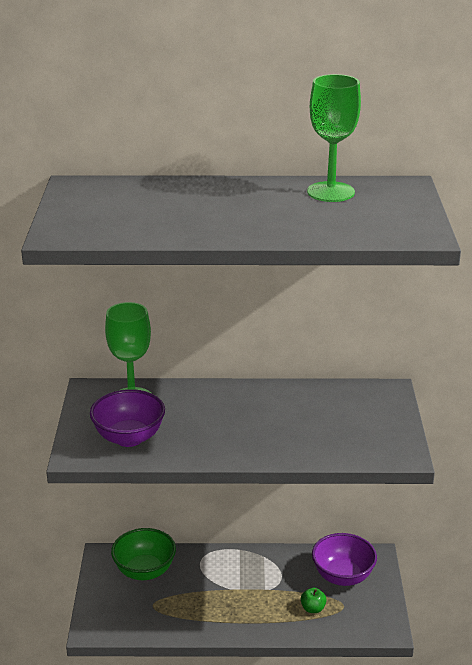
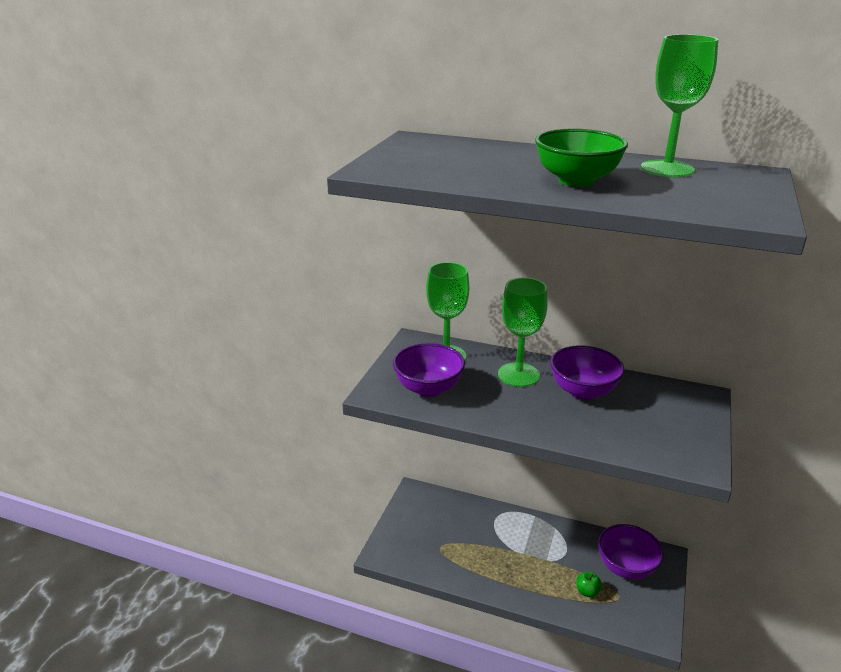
camera: 20 degrees right, 0 degrees up
green bowl [111,528,176,580] -> green bowl moved to [535,128,628,187]
none -> green goblet [498,277,548,387]
none -> purple bowl [550,345,625,400]

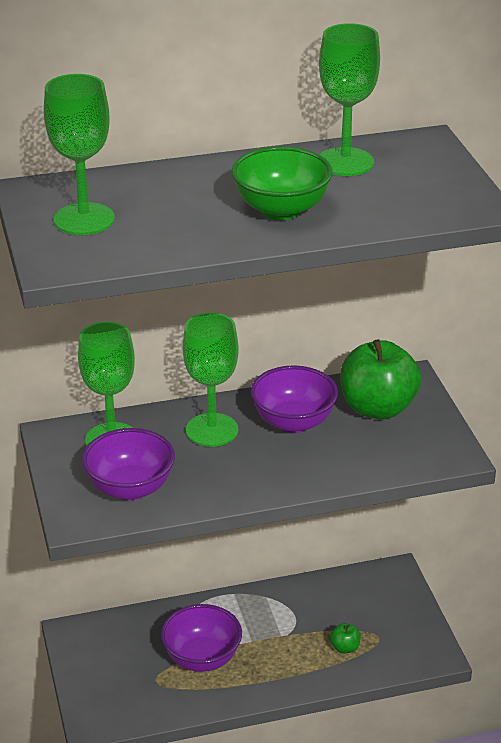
camera: 35 degrees left, 5 degrees up
purple bowl [598,524,664,580] -> purple bowl moved to [161,604,242,672]
none -> green goblet [44,74,115,235]
none -> green apple [340,339,421,420]

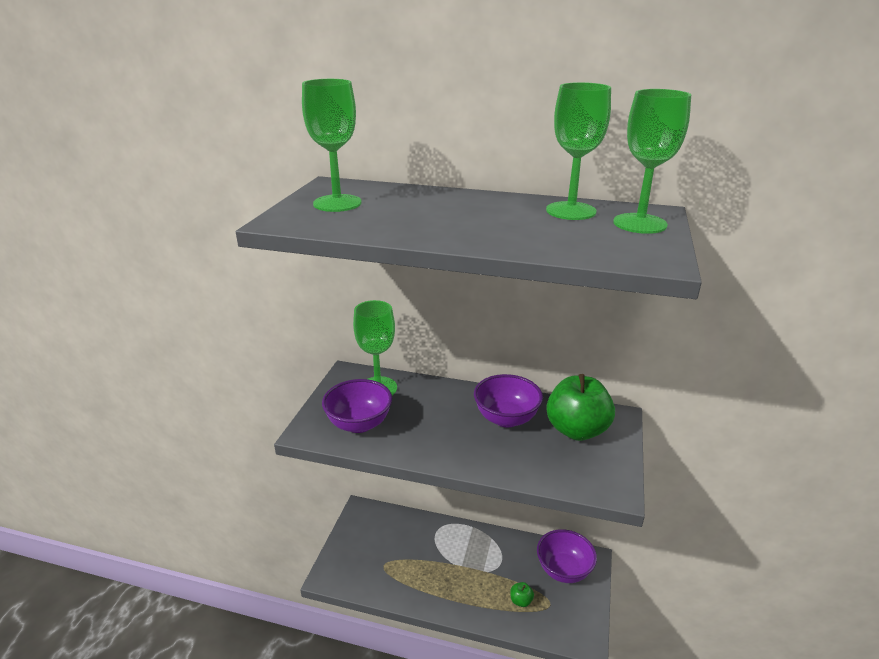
camera: 30 degrees right, 5 degrees down
purple bowl [161,604,242,672] -> purple bowl moved to [537,529,597,583]
green goblet [183,313,239,447] -> green goblet moved to [613,89,691,234]
green bowl [231,146,333,220] -> none

